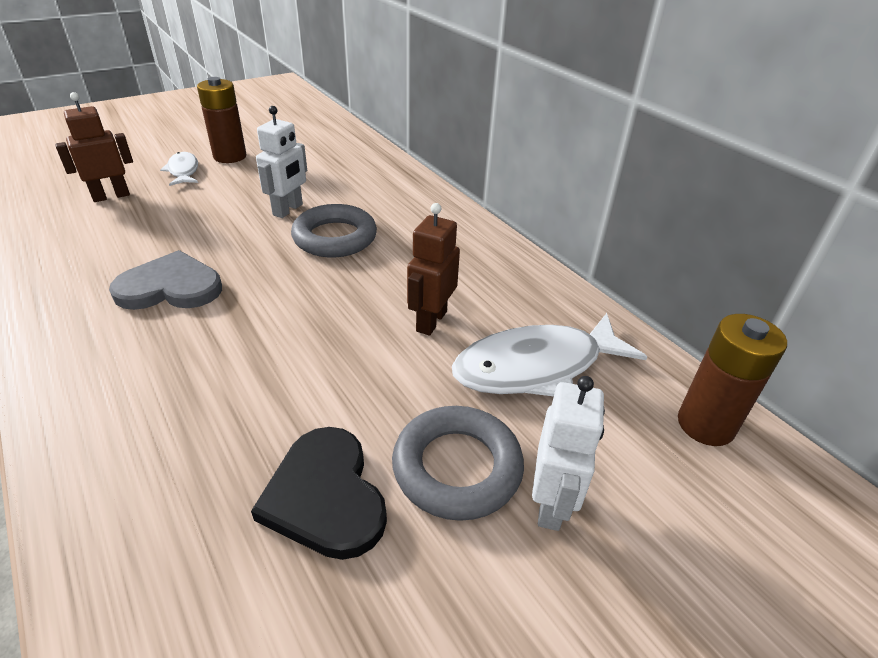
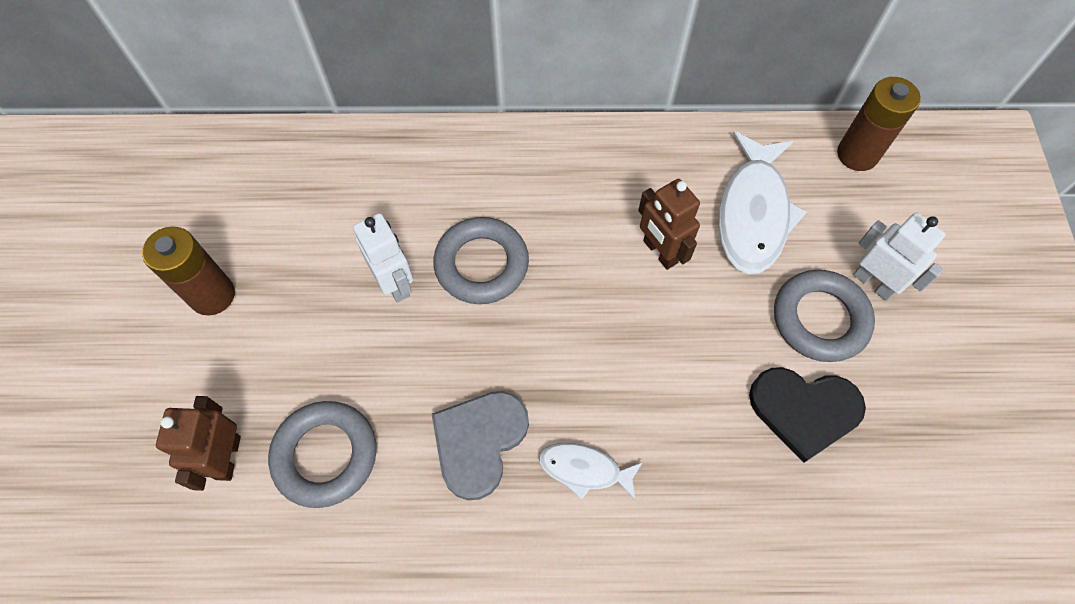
camera: 55 degrees left, 25 degrees up
white fish [160,152,198,186] -> white fish moved to [539,443,643,501]
none -> grey ring [268,401,377,508]

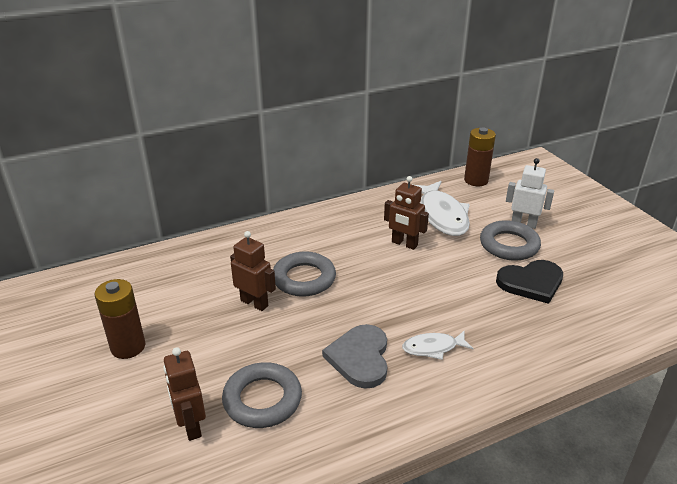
camera: 25 degrees left, 30 degrees down
white robot [353,213,413,303] -> brown robot [230,231,276,311]

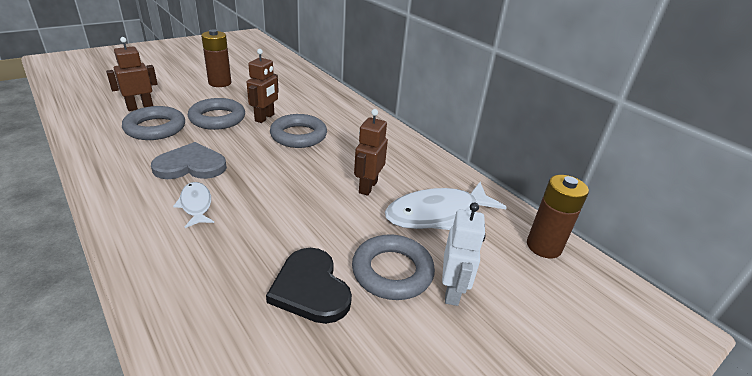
camera: 75 degrees right, 0 degrees up
none -> grey ring [188,98,245,130]

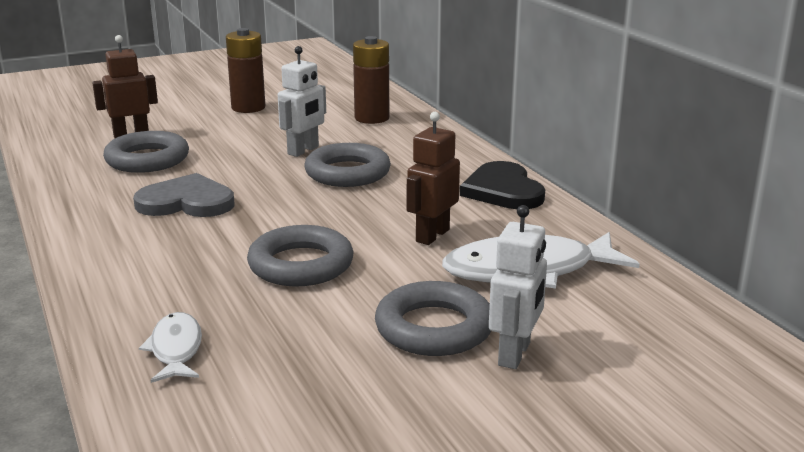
camera: 15 degrees right, 10 degrees down
white fish [173,182,214,228] -> white fish moved to [139,312,202,383]
grey ring [188,98,245,130] -> grey ring moved to [247,225,353,286]
brown robot [247,49,279,123] -> white robot [278,46,326,157]
black heart [266,248,352,324] -> black heart moved to [460,161,545,209]
brown battery [527,175,589,259] -> brown battery moved to [353,36,389,124]

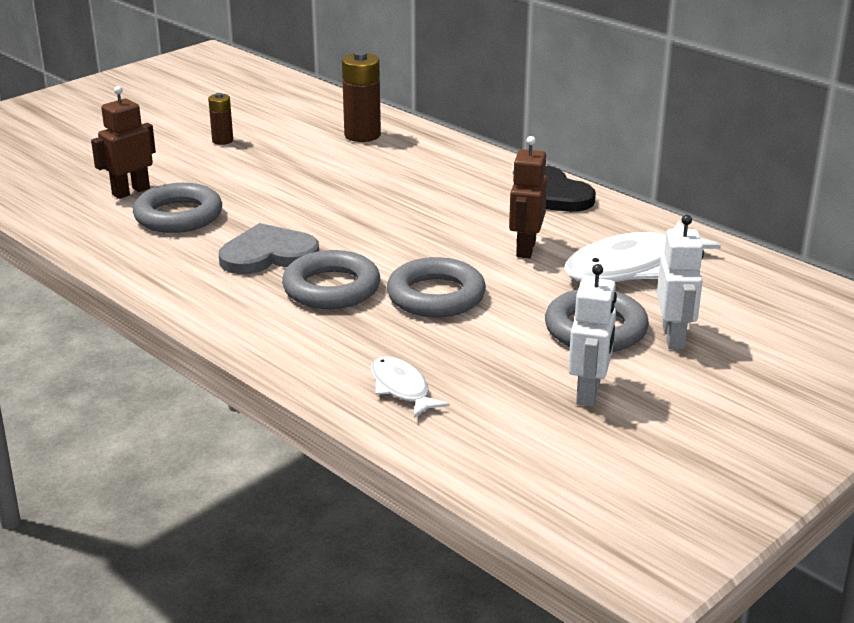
camera: 20 degrees left, 5 degrees up
brown battery [226,28,265,113] -> brown battery [208,93,233,145], size x0.57
white robot [278,46,326,157] -> white robot moved to [568,264,617,407]
grey ring [305,143,391,187] -> grey ring moved to [282,250,380,309]

